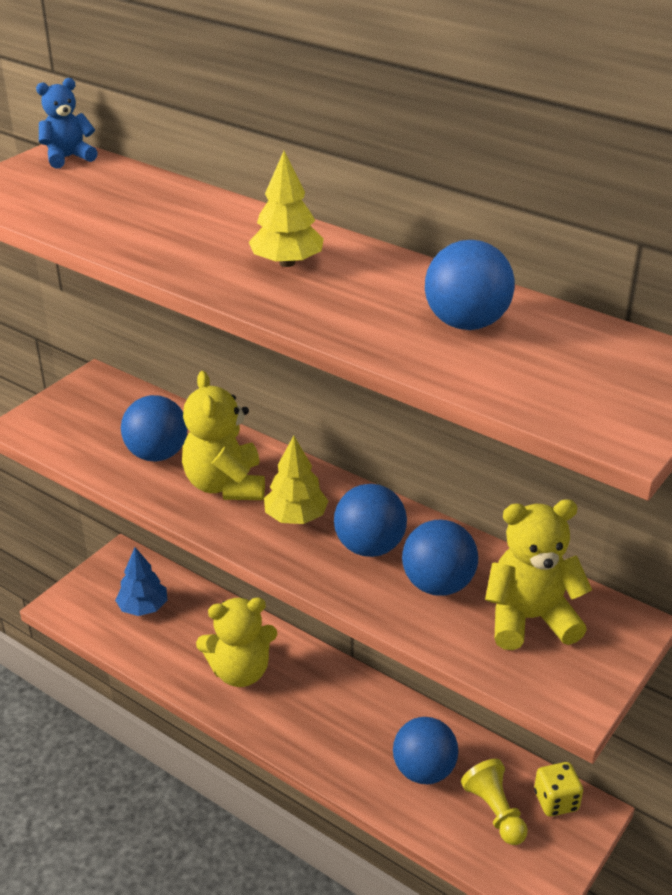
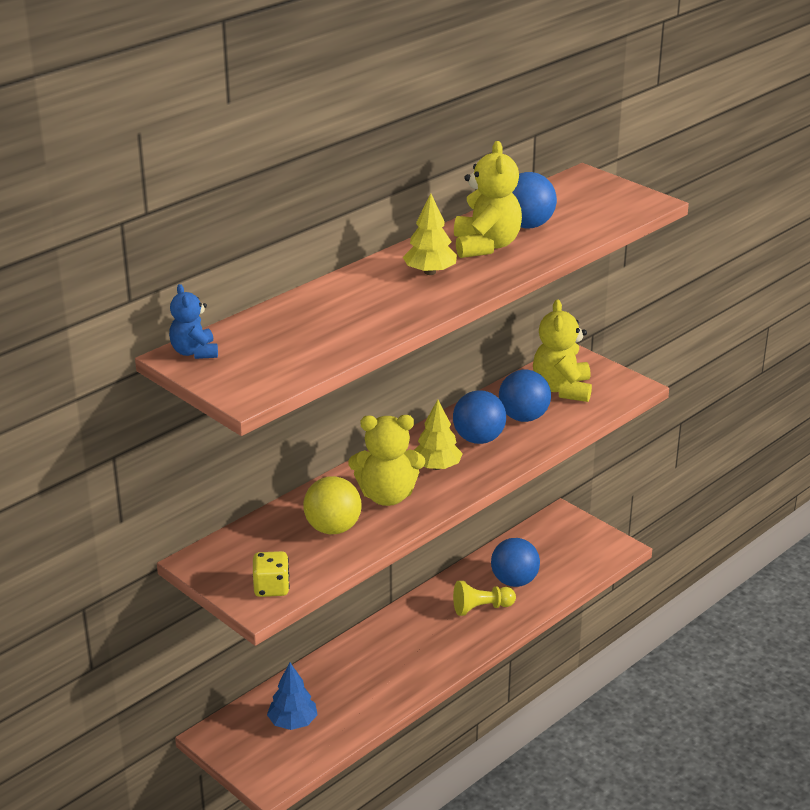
camera: 80 degrees left, 5 degrees down
blue ball [121,395,187,462] -> yellow ball [303,476,361,534]
yellow teddy bear [196,597,277,687] -> yellow teddy bear moved to [454,141,522,258]
yellow pawn [461,759,528,845] -> yellow pawn moved to [453,581,516,616]
yellow dice [534,762,583,817] -> yellow dice moved to [253,551,290,597]

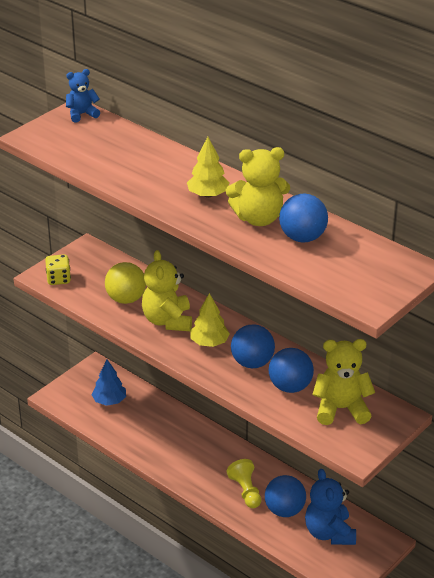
camera: 85 degrees right, 5 degrees up
none -> blue teddy bear [305,469,356,545]

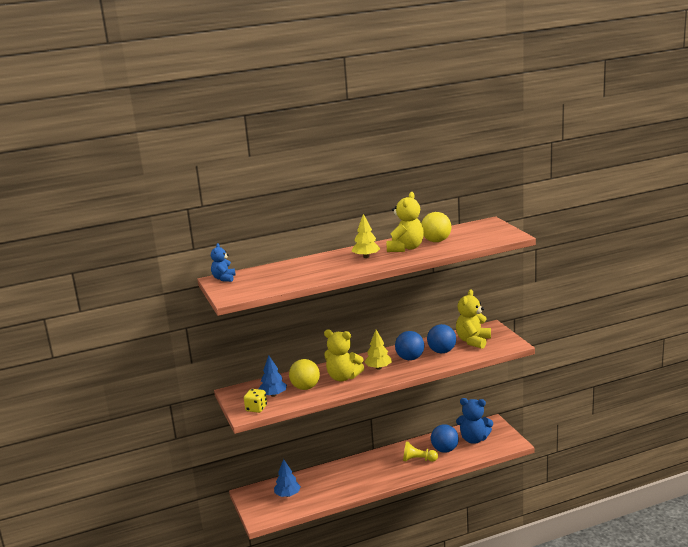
camera: 60 degrees left, 15 degrees down
blue ball [279,194,328,243] -> yellow ball [421,212,451,242]
none -> blue tree [258,356,287,397]

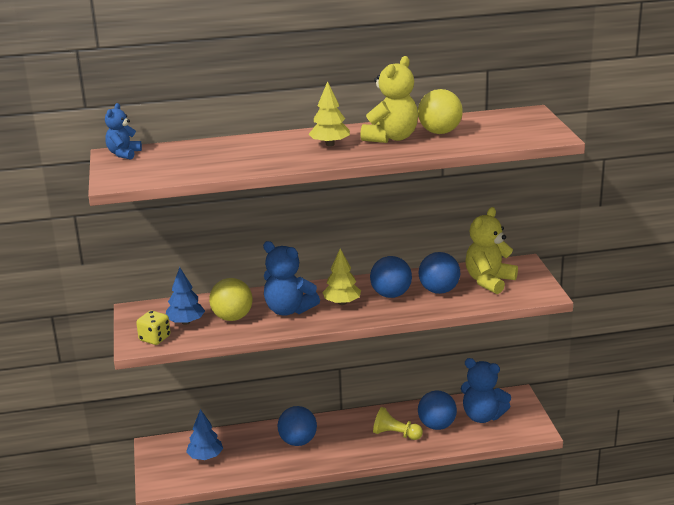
camera: 10 degrees right, 5 degrees up
yellow teddy bear [324,330,364,381] -> blue teddy bear [263,241,320,316]
none -> blue ball [277,406,317,446]

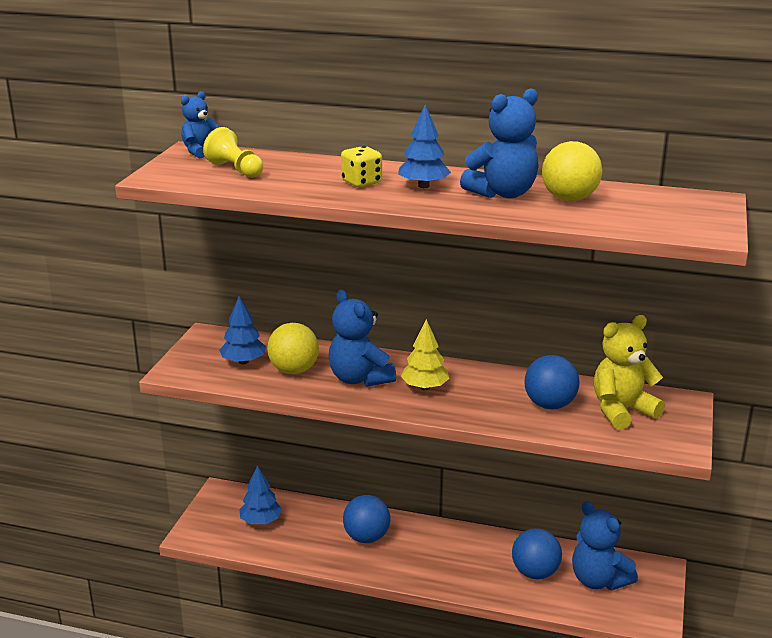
camera: 25 degrees right, 0 degrees up
yellow dice [136,311,171,345] -> yellow dice moved to [341,146,382,187]
yellow tree [309,81,350,146] -> blue tree [398,104,451,188]
yellow teddy bear [360,56,418,143] -> blue teddy bear [460,88,539,198]
blue ball [370,256,412,298] -> none
yellow pawn [373,407,423,440] -> yellow pawn moved to [203,127,263,178]

